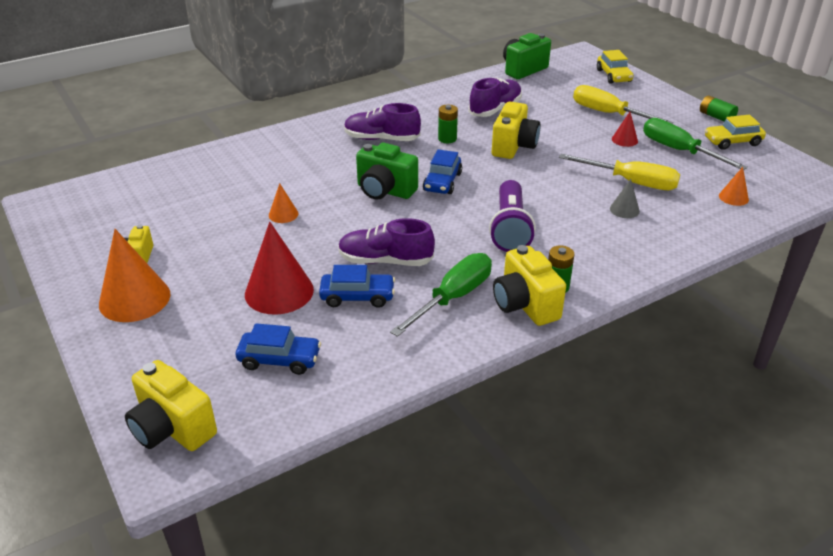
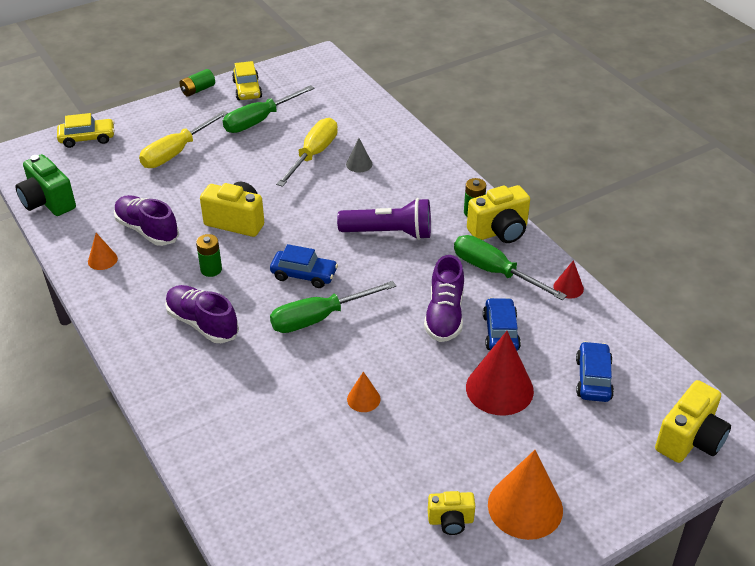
camera: 90 degrees left, 5 degrees up
purple shoe [344,103,421,141] -> purple shoe turned 120 degrees clockwise [165,285,239,343]
green camera [356,143,418,200] -> green screwdriver [270,281,396,333]
red cone [612,112,638,147] -> red cone moved to [553,260,584,298]
orange cone [719,167,749,206] -> orange cone moved to [88,233,118,270]

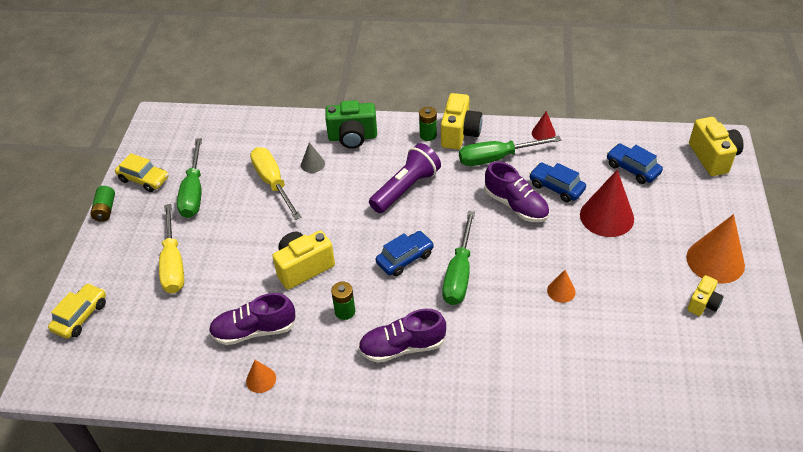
camera: 50 degrees left, 5 degrees up
green camera [15,154,76,216] -> green camera moved to [325,100,377,149]

